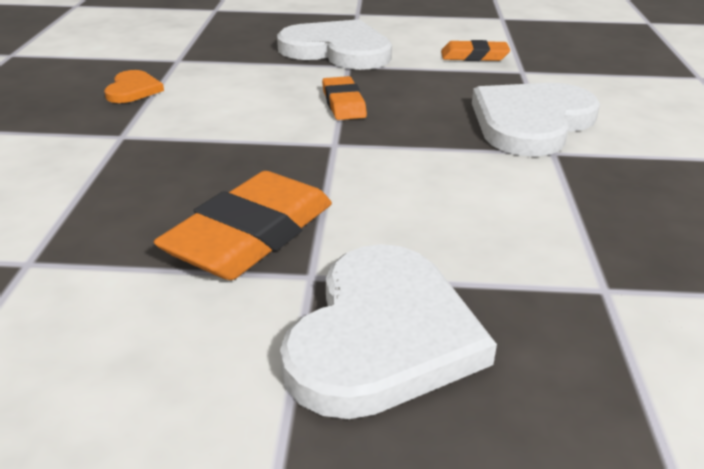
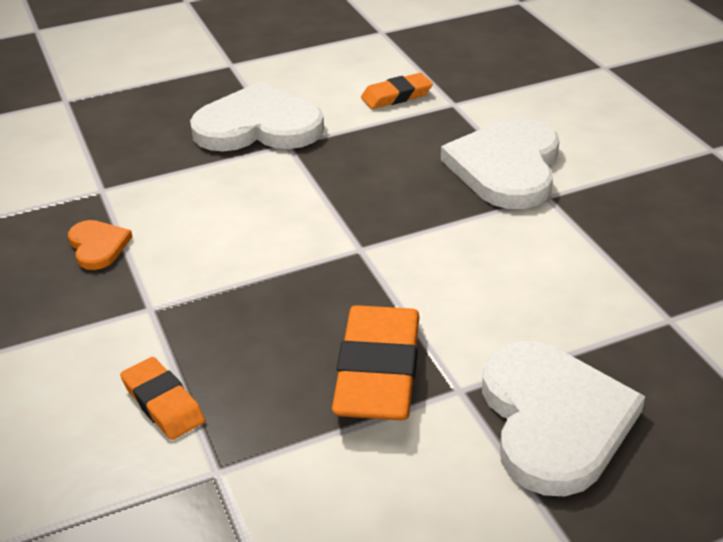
camera: 25 degrees left, 5 degrees up
orange eraser [322,76,367,120] -> orange eraser moved to [120,357,205,440]

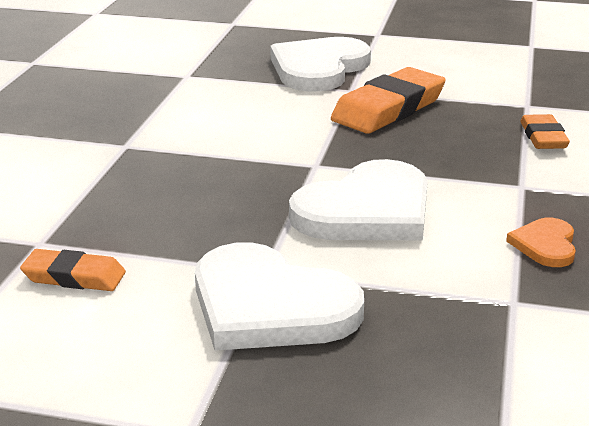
camera: 145 degrees left, 10 degrees down
white heart [441,118,559,209] -> white heart moved to [289,159,428,240]

